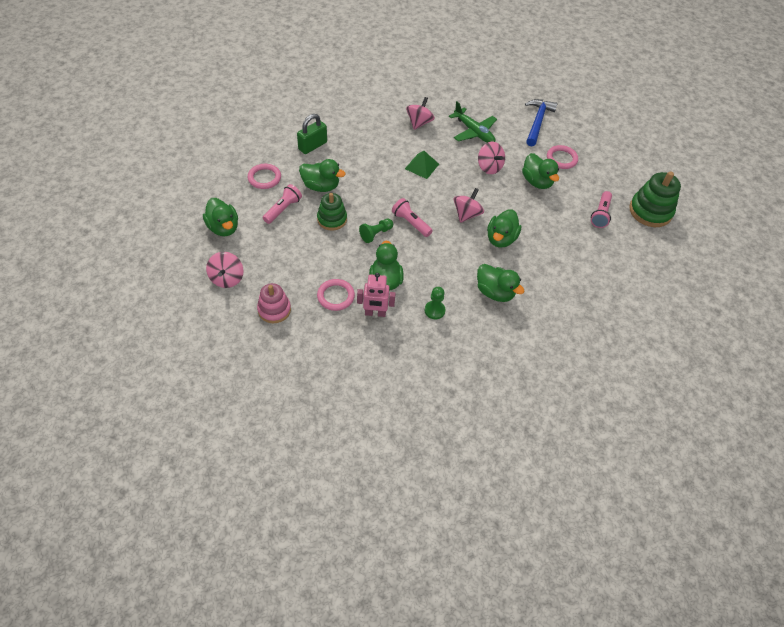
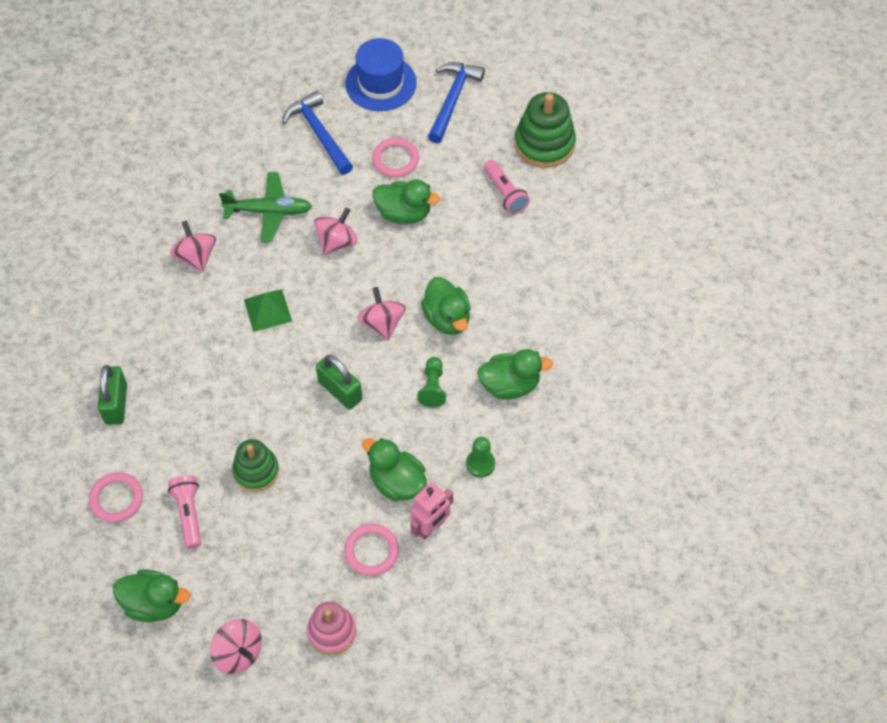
camera: 45 degrees left, 5 degrees up
green duck [299,159,346,192] -> none
green pawn [359,219,393,243] -> green pawn moved to [417,357,446,407]
pink flashlight [392,198,433,237] -> green padlock [316,355,362,410]
pink spinning top [478,142,505,174] -> pink spinning top turned 60 degrees counterclockwise [314,208,358,255]
none -> blue hat [345,38,417,111]
none -> blue hammer [428,62,485,143]

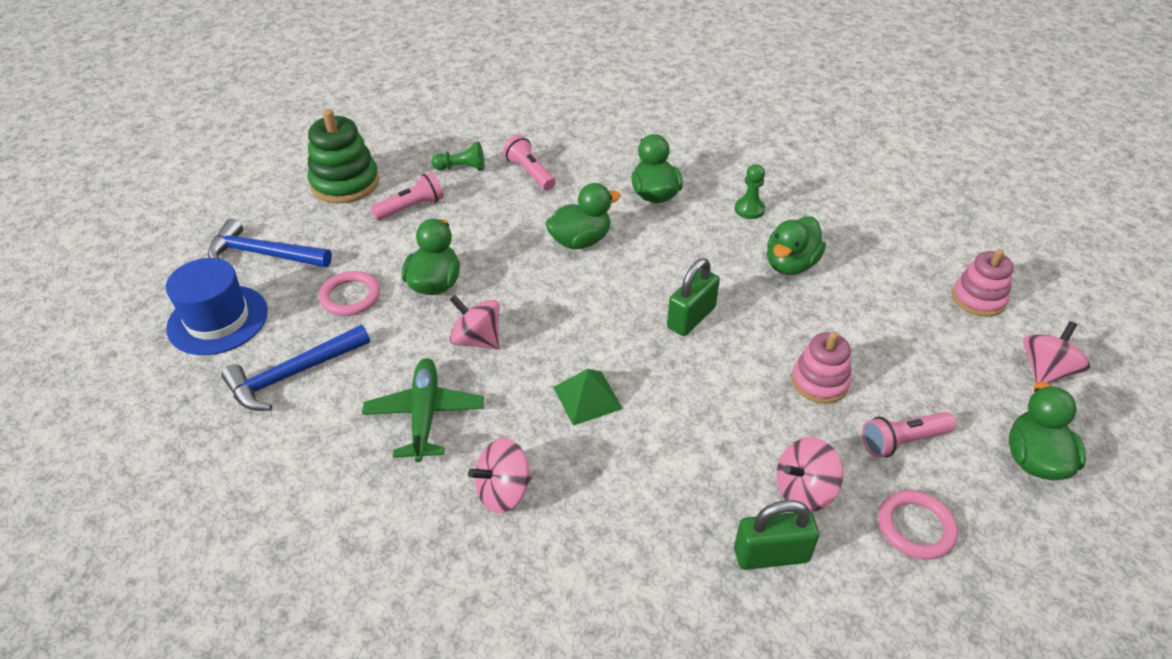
camera: 95 degrees left, 15 degrees down
green stacking toy [232,439,279,492] -> pink stacking toy [792,332,851,404]
pink ring [344,524,399,576] -> none
pink spinning top [357,287,406,340] -> pink spinning top moved to [776,437,843,512]
pink robot [410,482,453,540] -> none
green pawn [417,357,446,407] -> green pawn moved to [432,141,485,171]
none -> pink flashlight [503,135,556,190]

